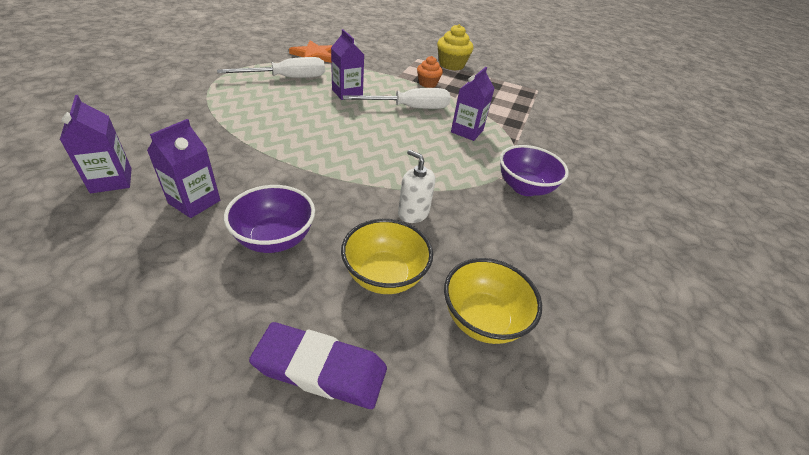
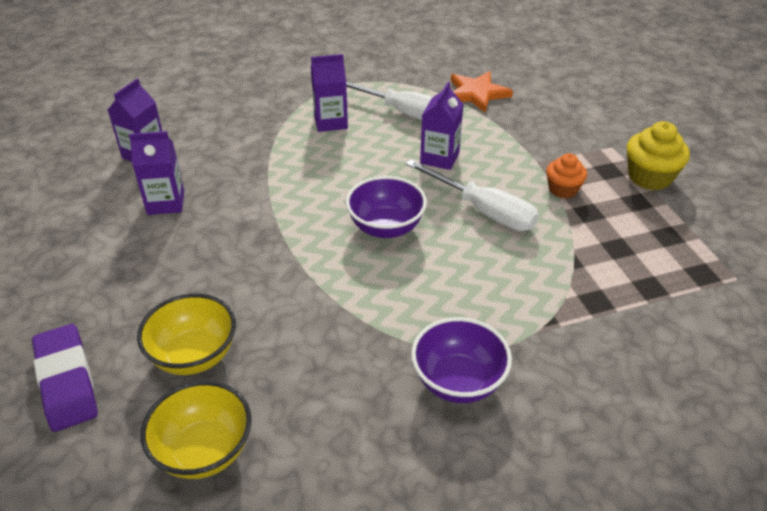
camera: 55 degrees right, 0 degrees up
purple bowl [224,185,315,253] -> purple bowl moved to [346,176,427,238]
white soap dispenser [398,150,435,223] -> none
purple carton [451,67,495,141] -> purple carton moved to [311,54,348,132]

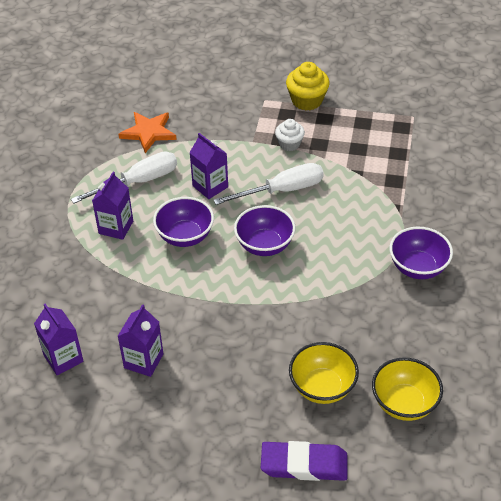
camera: 60 degrees left, 5 degrees up
orange cupcake [546,153,587,198] -> white cupcake [275,119,305,151]
none -> purple bowl [153,197,214,247]

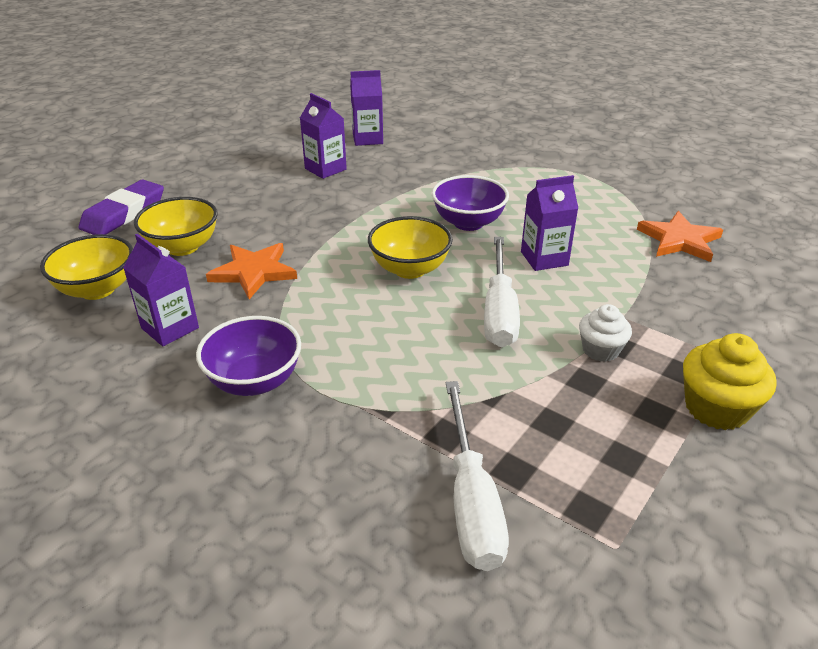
camera: 115 degrees right, 10 degrees down
white screwdriver [71,152,177,204] -> white screwdriver moved to [446,381,509,571]
purple carton [92,172,133,240] -> purple carton moved to [123,234,199,346]
purple bowl [234,205,296,256] -> yellow bowl [368,216,453,279]
none -> orange star [206,243,297,299]

